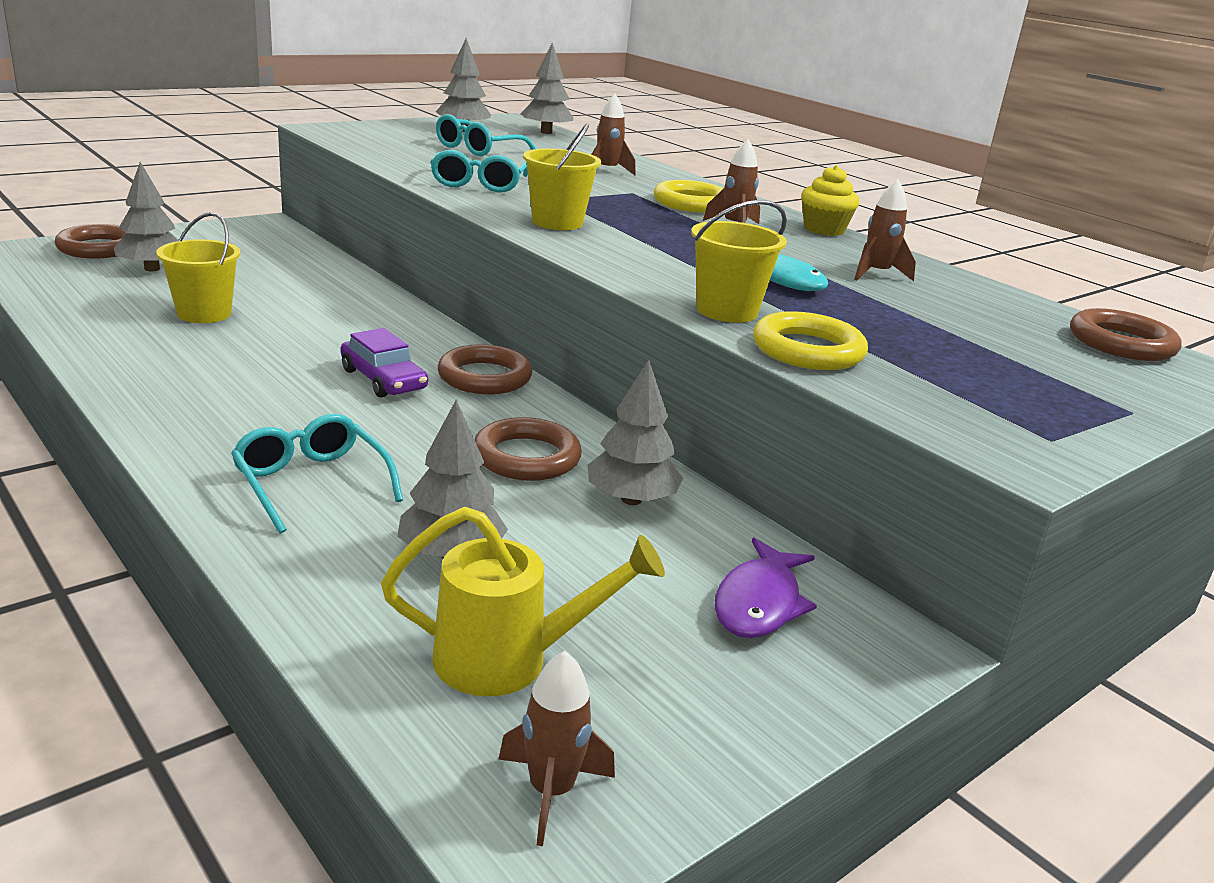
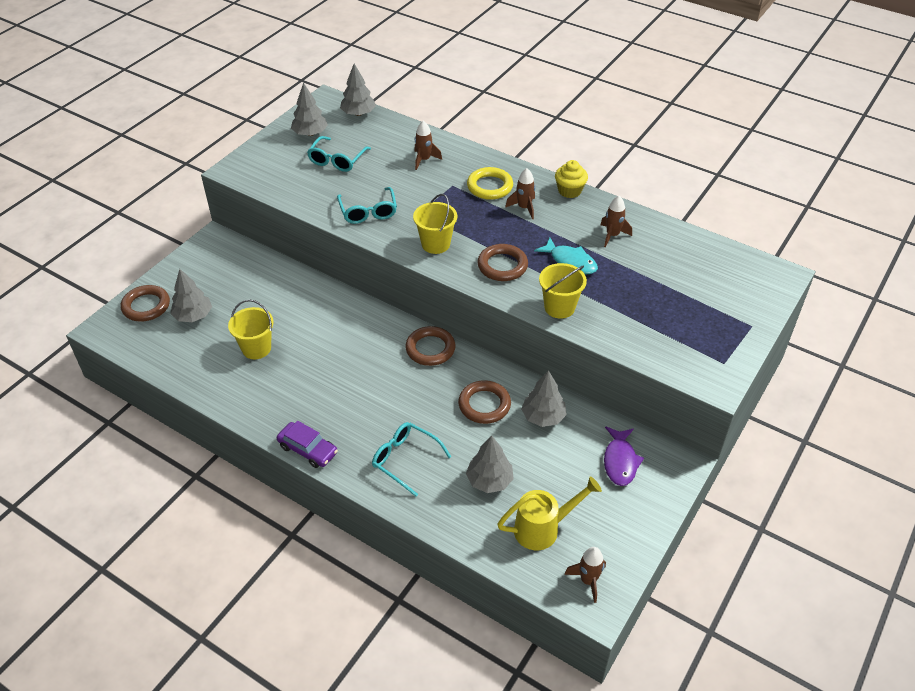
camera: 15 degrees left, 20 degrees up
purple car [341,328,428,398] -> purple car moved to [277,421,338,468]
yellow ring [753,311,868,370] -> none
brown ring [1070,308,1182,361] -> brown ring moved to [477,244,528,281]

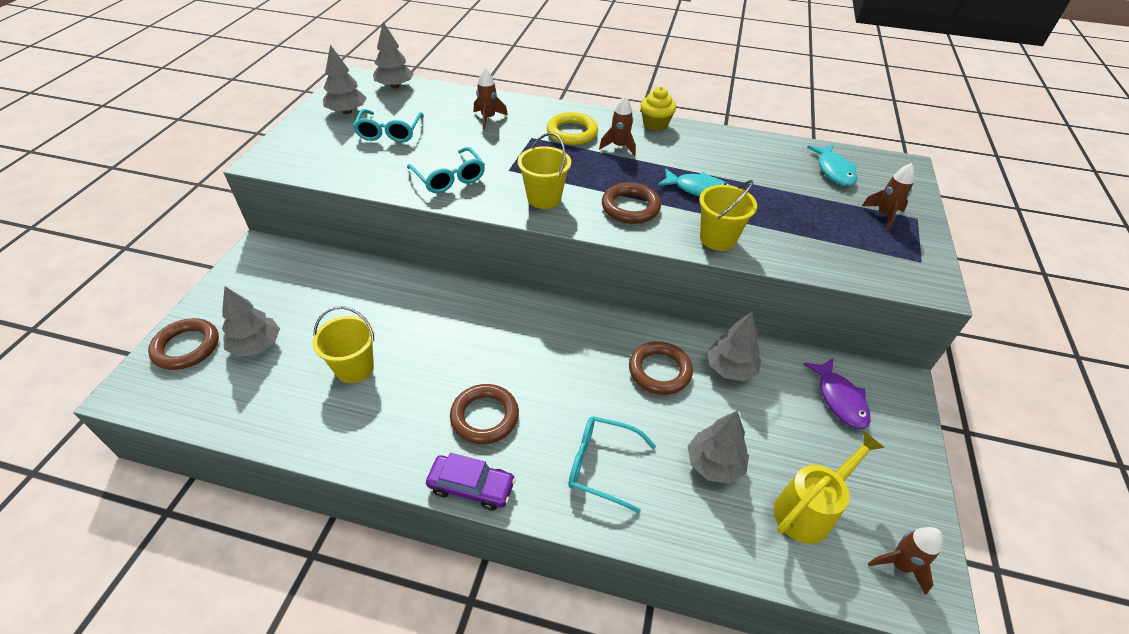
camera: 20 degrees left, 0 degrees up
brown ring [405,326,456,366] -> brown ring moved to [450,384,519,444]
brown rocket [600,196,632,247] -> brown rocket moved to [862,163,915,230]
none -> turquoise fish [807,145,857,186]

